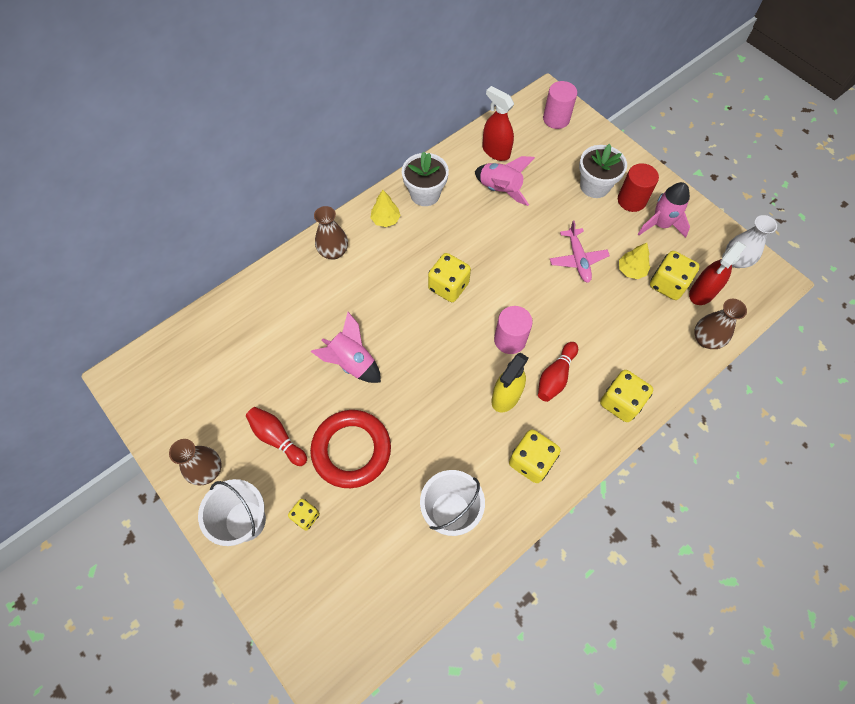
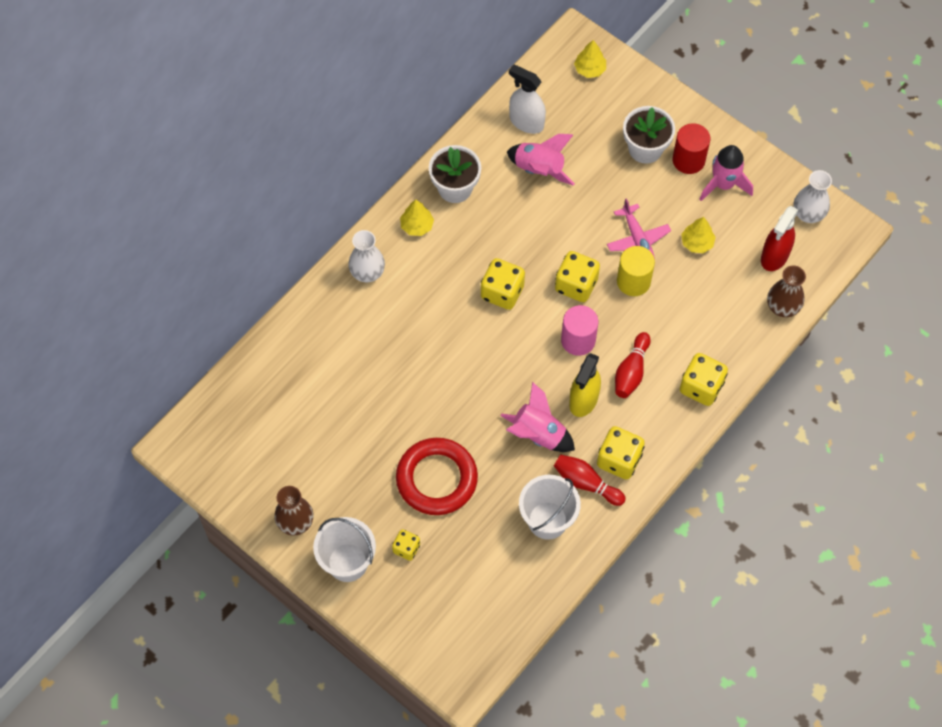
camera: 10 degrees left, 0 degrees up
red bowling pin [246,407,307,466] -> red bowling pin moved to [554,455,626,506]
pink rocket [311,312,381,383] -> pink rocket moved to [500,382,575,452]
brown vase [314,206,348,260] -> white vase [348,230,385,282]
red spray bottle [482,86,514,161] -> white spray bottle [509,64,546,134]
pink cylinder [543,81,577,129] -> yellow tree [574,40,606,78]
yellow dice [650,251,699,300] -> yellow dice moved to [555,251,600,302]
none -> yellow cylinder [617,246,655,296]

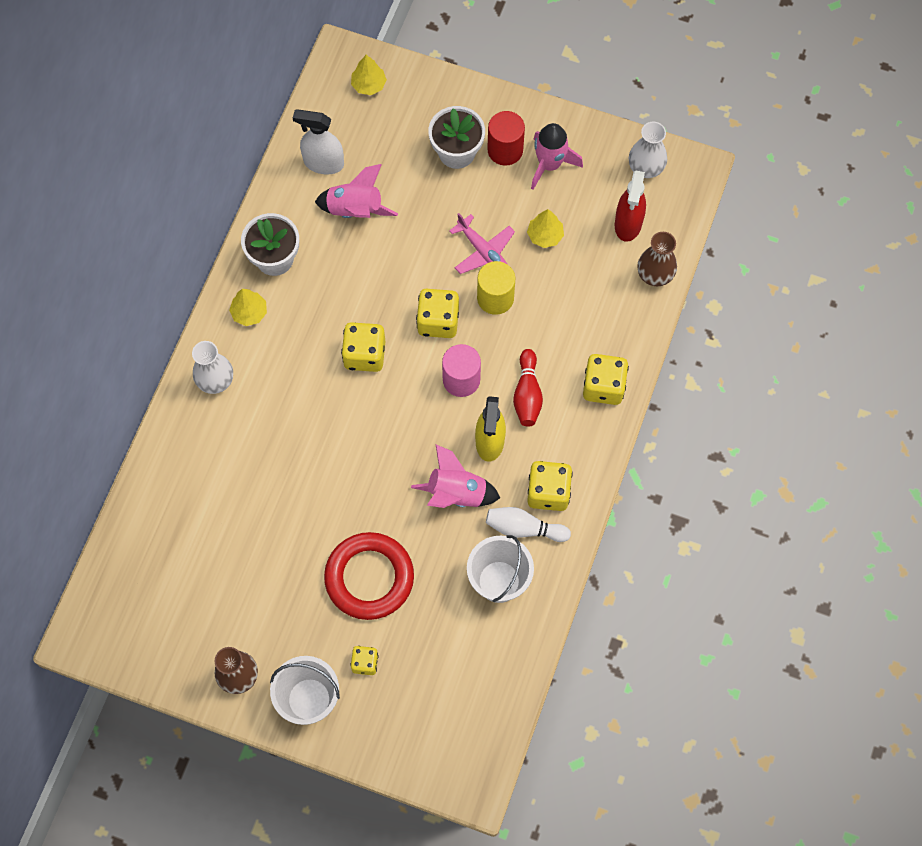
camera: 20 degrees left, 5 degrees up
red bowling pin [554,455,626,506] -> white bowling pin [486,507,571,542]

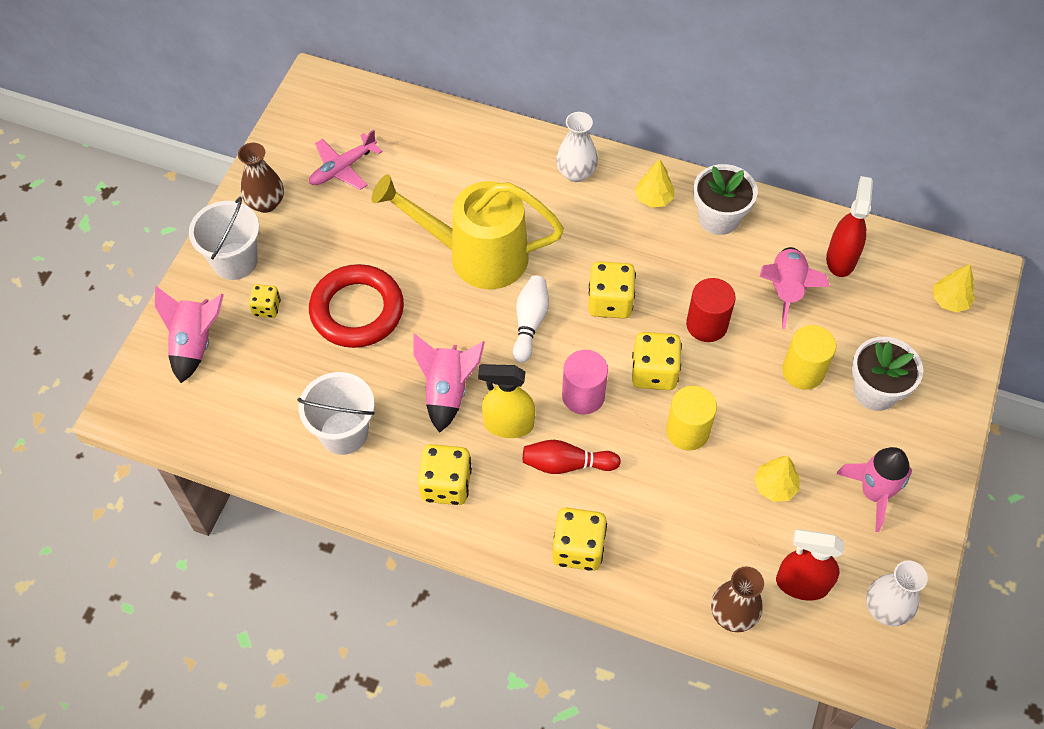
camera: 90 degrees right, 10 degrees down
white spray bottle [293,109,344,174] -> red spray bottle [826,176,873,277]
pink plane [449,213,515,274] -> pink plane moved to [309,130,383,190]
white bowling pin [486,507,571,542] -> white bowling pin moved to [513,275,549,363]
red cylinder [487,111,525,166] -> red cylinder moved to [686,278,736,342]
none -> pink rocket [155,286,224,383]
none -> yellow watering can [371,174,564,289]
none -> yellow cylinder [782,325,836,390]

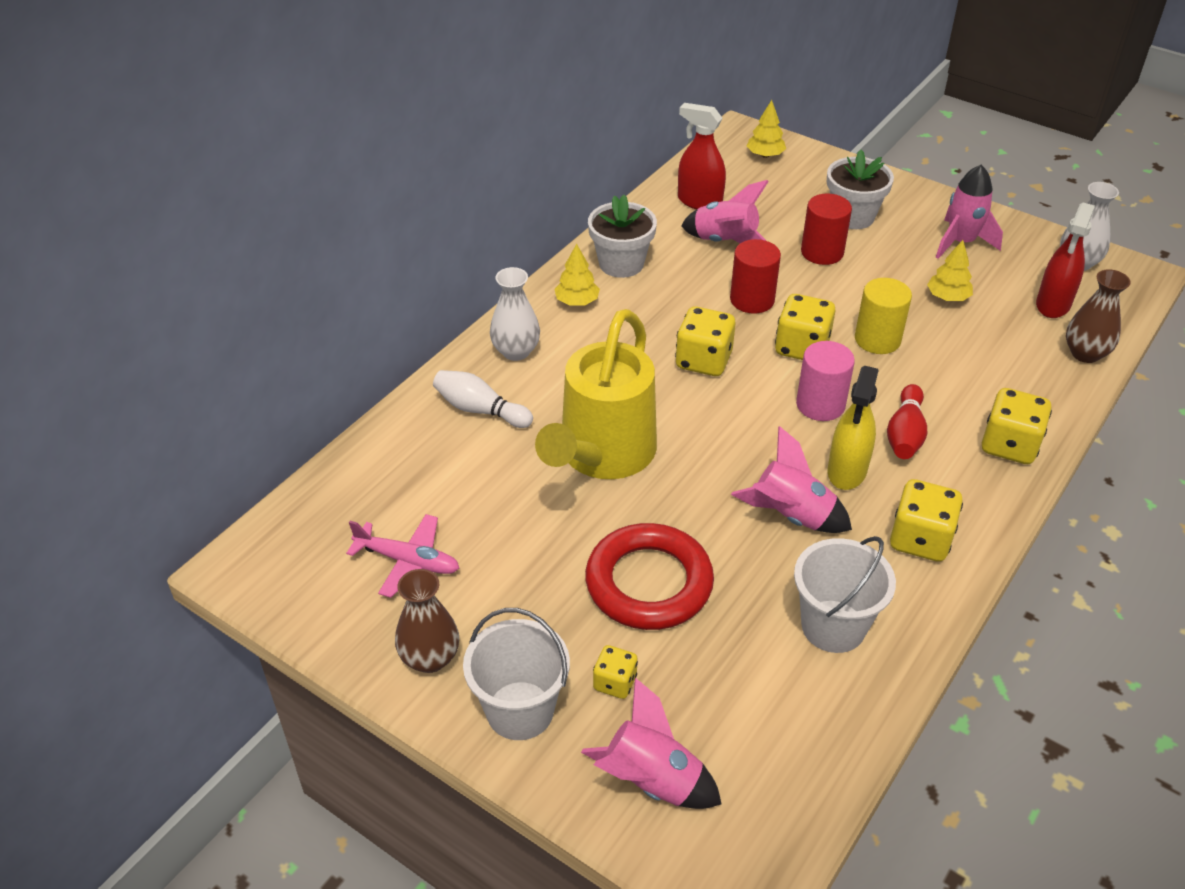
camera: 75 degrees left, 15 degrees down
pink plane [309,130,383,190] -> pink plane turned 45 degrees counterclockwise [346,514,459,598]
white bowling pin [513,275,549,363] -> white bowling pin moved to [433,370,533,428]
yellow cylinder [782,325,836,390] -> red cylinder [801,193,852,265]

